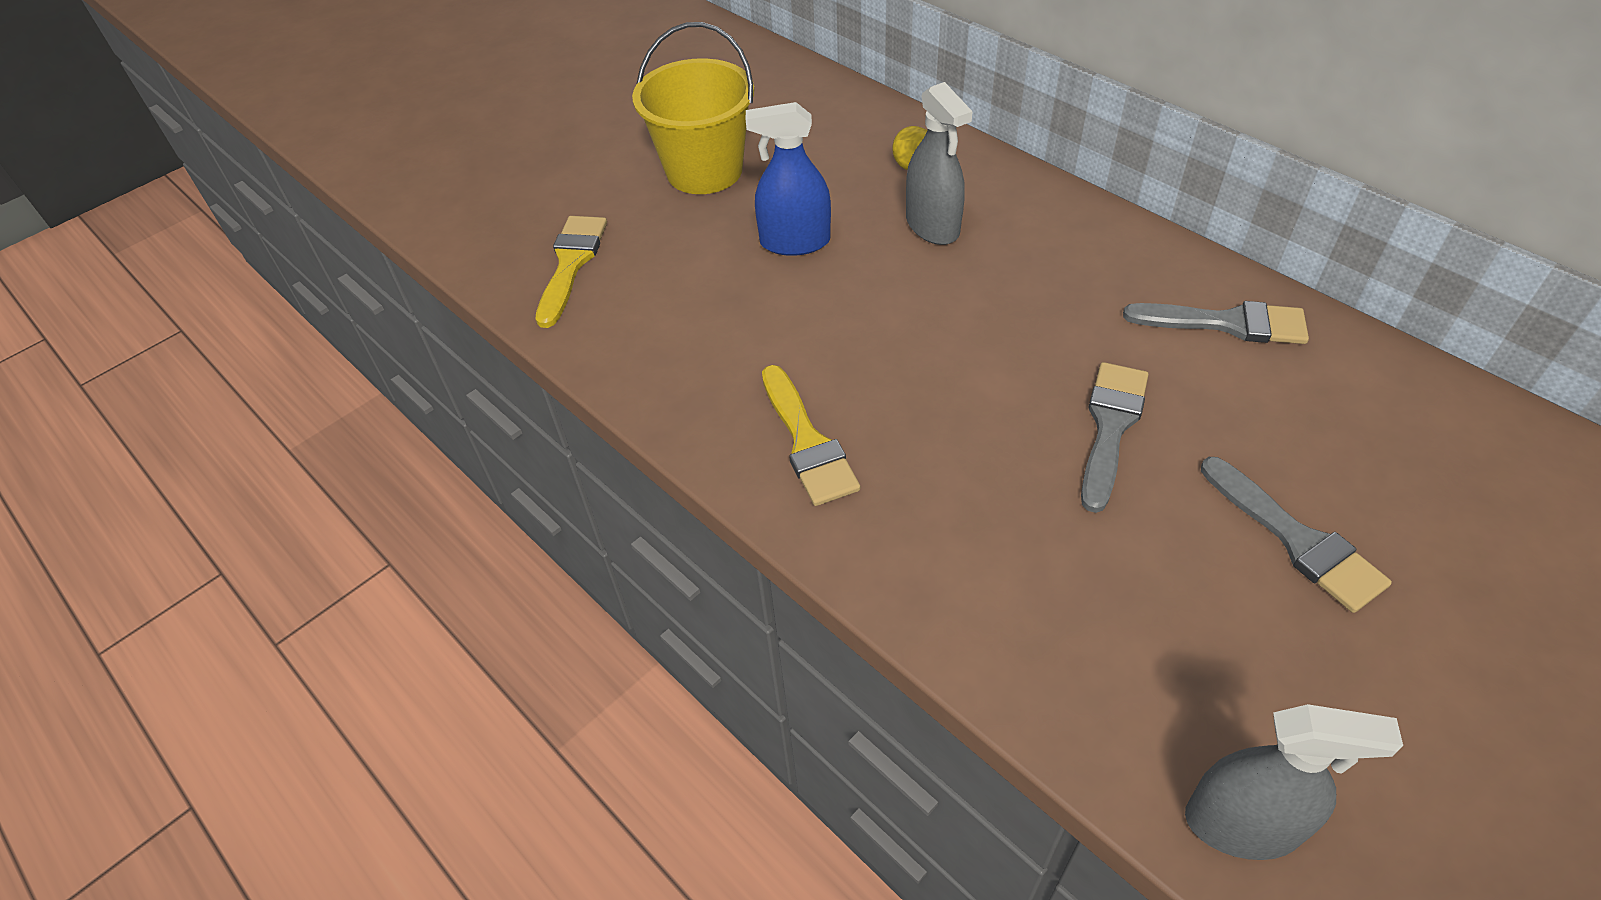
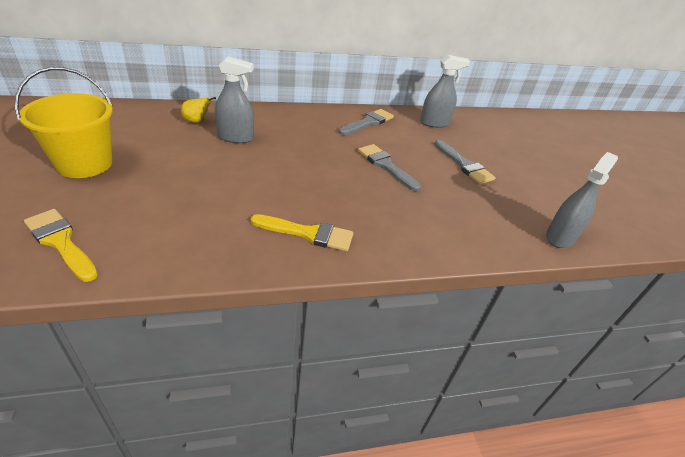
camera: 65 degrees left, 10 degrees down
blue spray bottle [746,102,831,256] -> none
grey brush [1201,457,1392,613] -> grey brush turned 60 degrees clockwise [434,140,496,184]
none -> grey spray bottle [420,55,470,128]

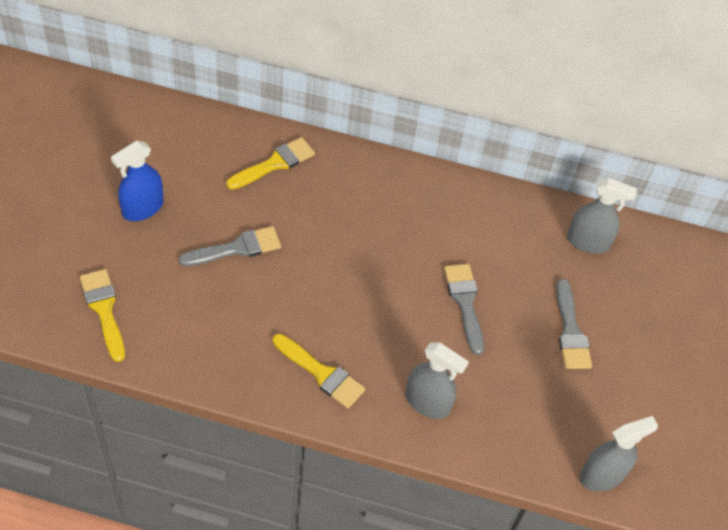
camera: 25 degrees right, 15 degrees up
yellow bucket [15,67,113,178] -> blue spray bottle [111,141,164,221]
yellow pear [181,97,216,123] -> yellow brush [227,137,315,190]
grey spray bottle [215,57,254,143] -> grey spray bottle moved to [405,342,469,419]
grey brush [339,109,394,135] -> grey brush moved to [179,226,281,266]

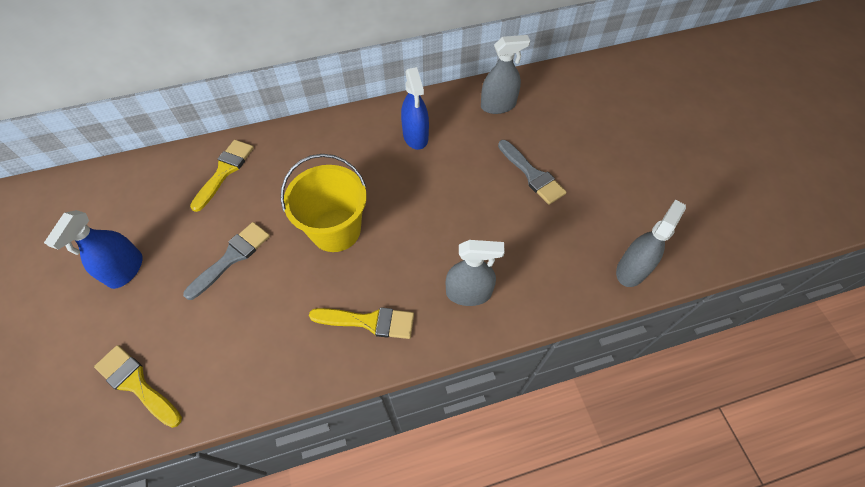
camera: 25 degrees left, 5 degrees up
grey brush [444,264,484,355] -> none
none -> yellow bucket [281,154,367,252]
none -> blue spray bottle [401,67,429,150]

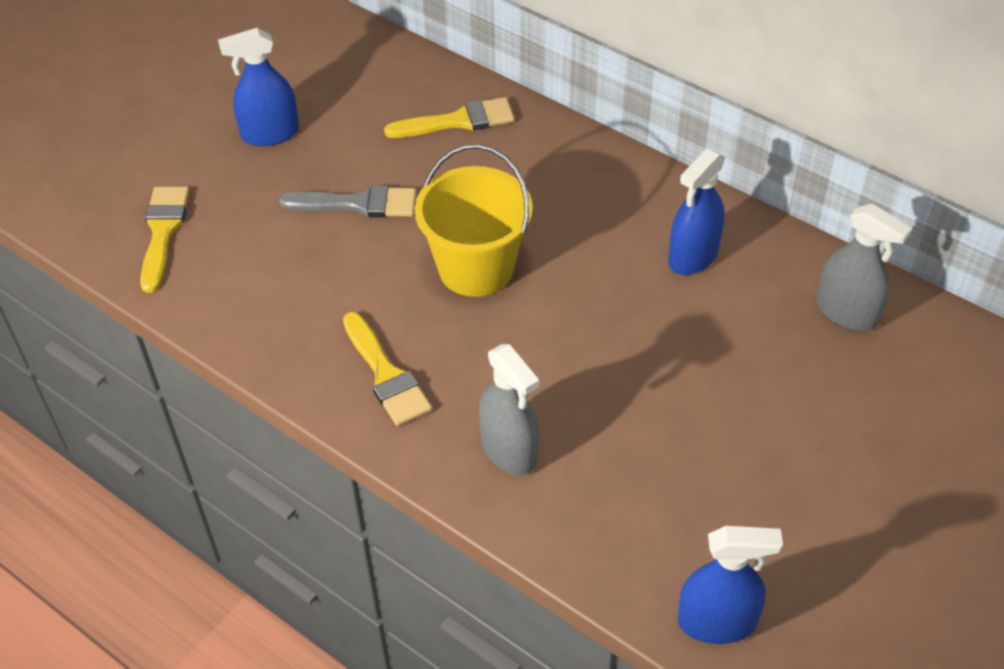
camera: 55 degrees right, 10 degrees down
grey brush [498,140,567,205] -> none
grey spray bottle [616,200,686,287] -> blue spray bottle [678,526,783,644]

